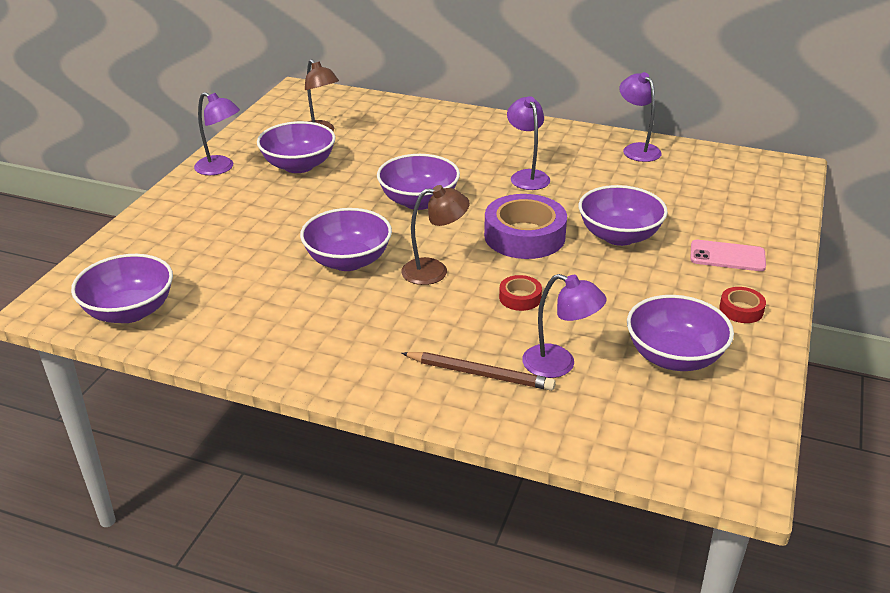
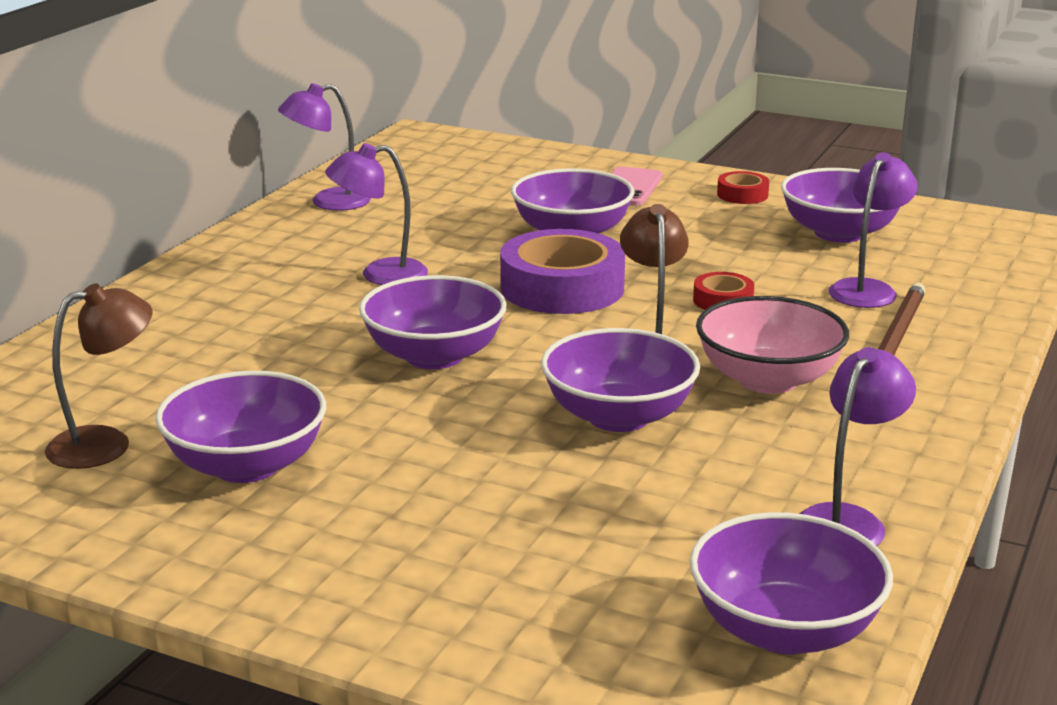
camera: 85 degrees left, 10 degrees down
purple lamp [194,92,240,175] -> purple lamp moved to [799,347,916,546]
none -> pink bowl [696,296,849,394]

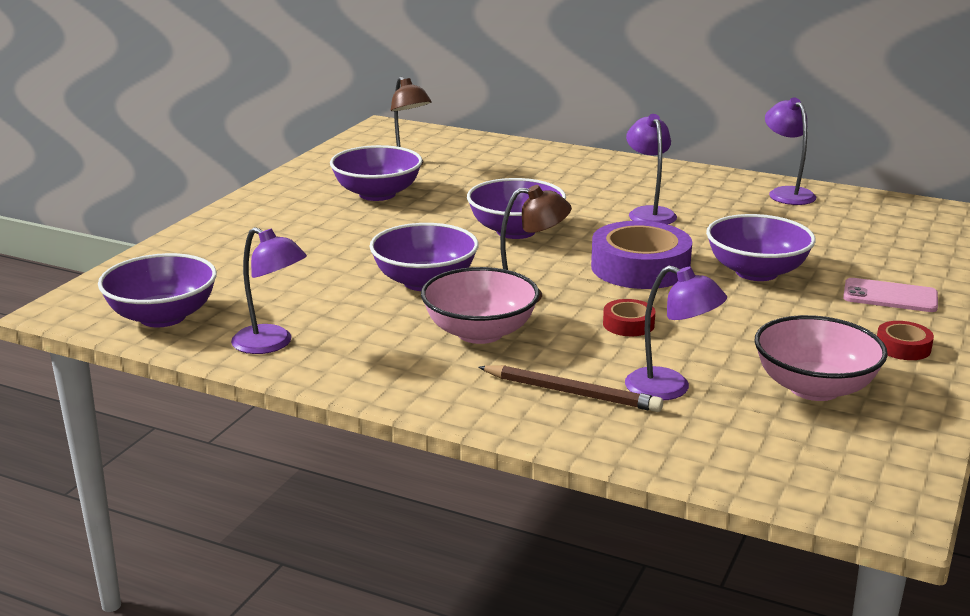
camera: 90 degrees right, 0 degrees up
purple bowl [781,168,900,243] -> pink bowl [754,315,888,401]

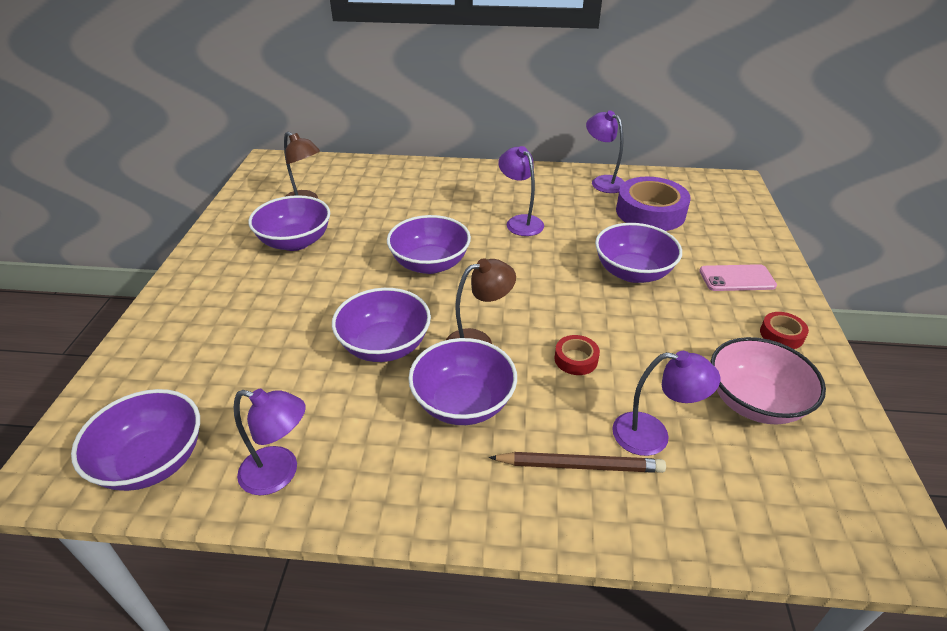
camera: 20 degrees left, 15 degrees up
pink bowl [421,267,540,344] -> purple bowl [408,338,517,425]
purple tape [591,221,692,289] -> purple tape moved to [616,177,691,231]

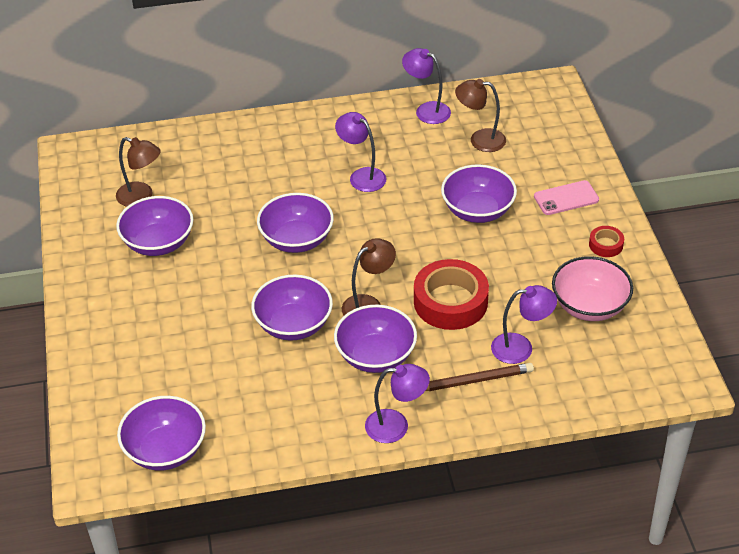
camera: 15 degrees left, 5 degrees up
purple lamp [234,389,306,495] -> purple lamp moved to [365,364,430,443]
red tape [554,335,600,375] -> red tape [414,259,489,330], size x2.11
purple tape [616,177,691,231] -> brown lamp [455,79,506,152]

